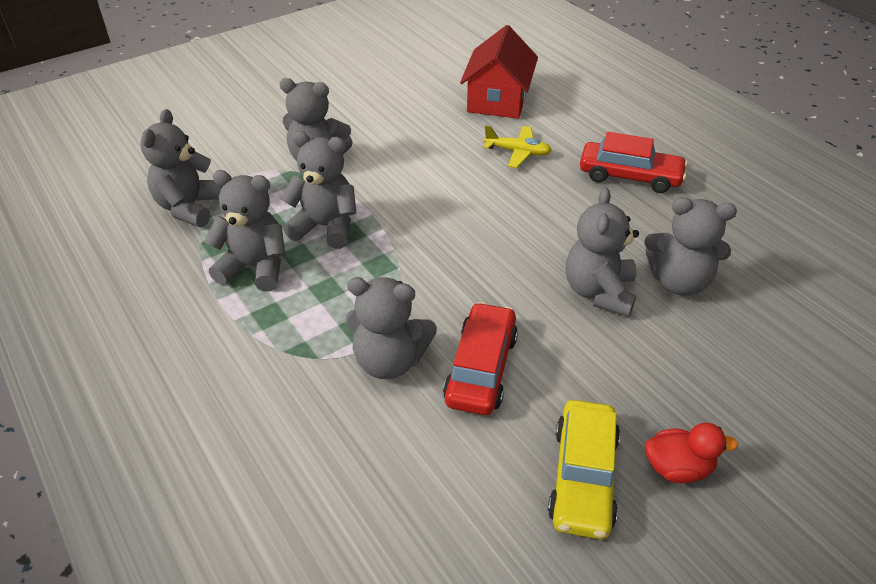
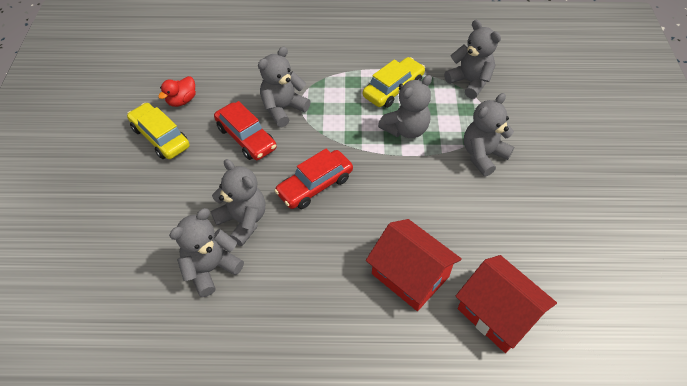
camera: 125 degrees right, 10 degrees up
grey teddy bear [204,170,285,292] -> yellow car [363,57,425,108]
yellow plane [484,125,552,168] -> red house [366,219,462,311]
red car [580,132,688,193] -> red car moved to [274,149,353,209]
red duck [645,423,738,483] -> red duck moved to [158,76,196,107]

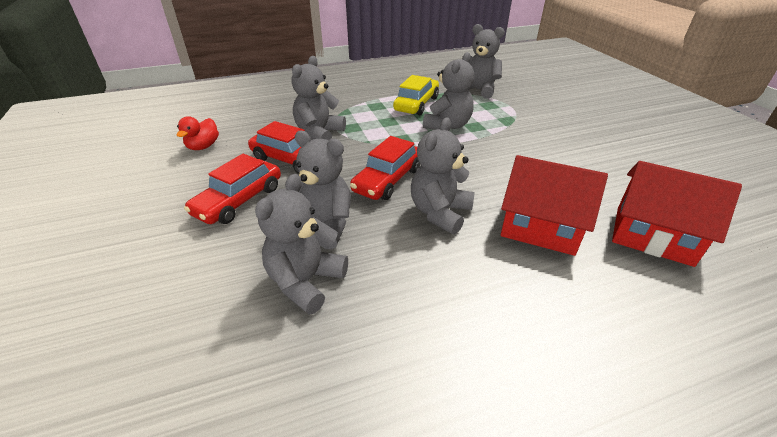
camera: 20 degrees left, 15 degrees down
yellow car [127,103,189,159] -> none
grey teddy bear [464,93,514,176] -> grey teddy bear moved to [411,118,475,234]
none -> red car [184,154,281,224]

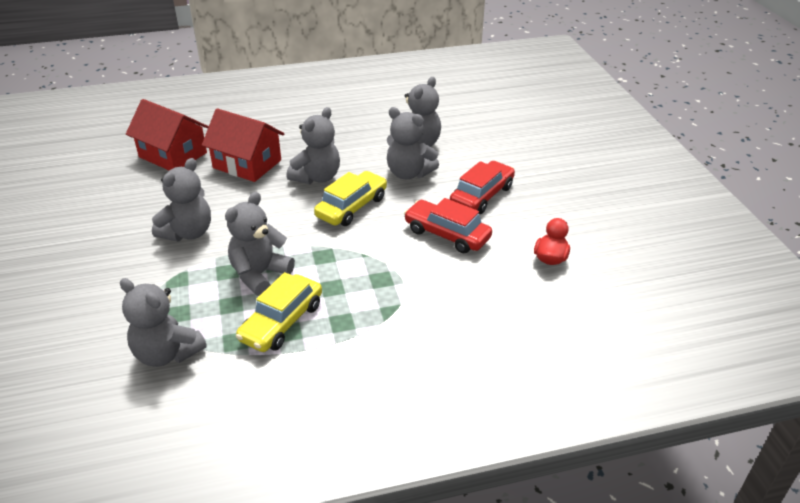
camera: 175 degrees left, 0 degrees up
grey teddy bear [292,56,346,140] -> grey teddy bear moved to [152,158,211,242]
red car [350,136,420,200] -> yellow car [314,171,387,226]

